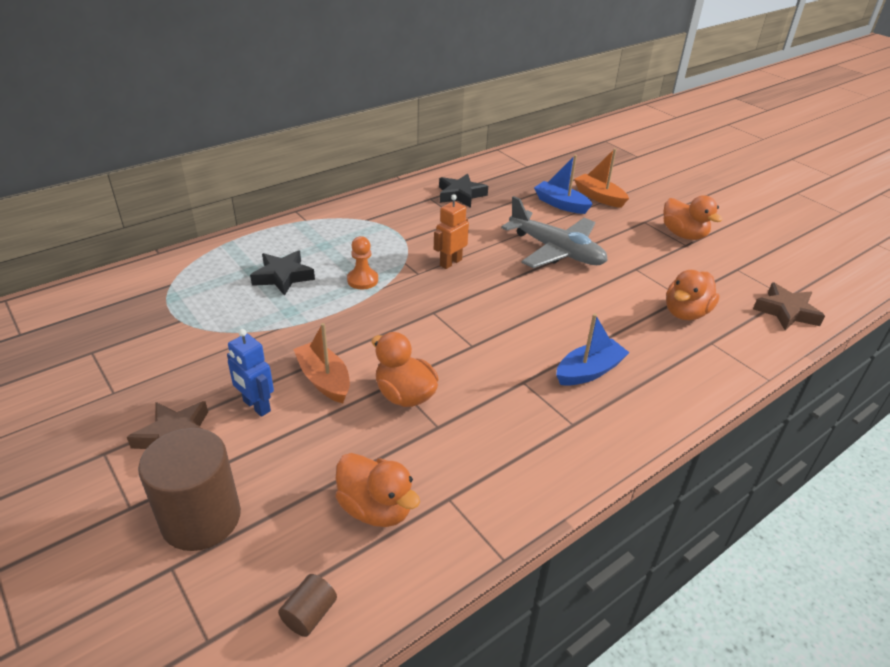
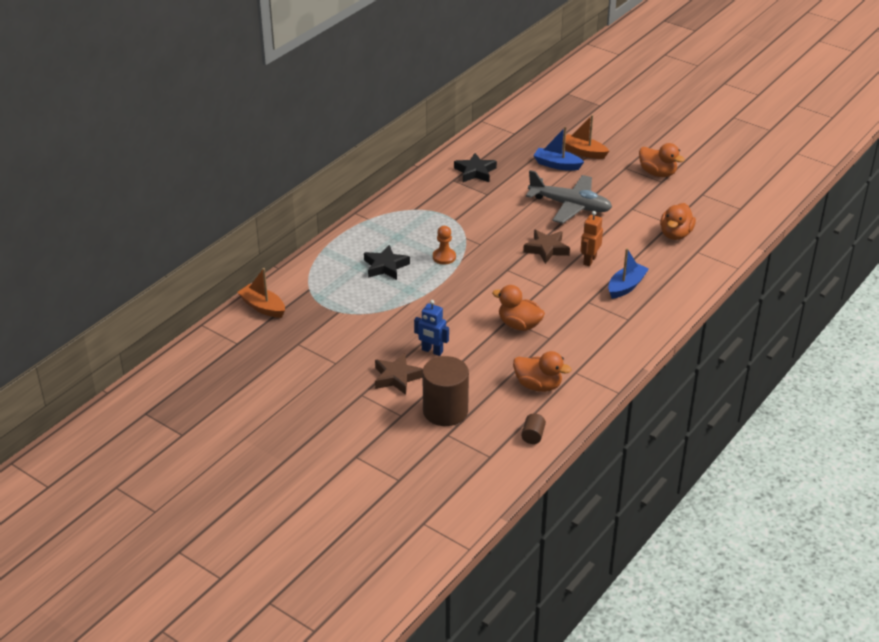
camera: 15 degrees left, 0 degrees up
orange boat [293,323,350,403] -> orange boat moved to [237,268,285,318]
orange robot [434,194,469,269] -> orange robot moved to [580,211,603,266]
brown star [753,283,825,330] -> brown star moved to [523,230,570,264]

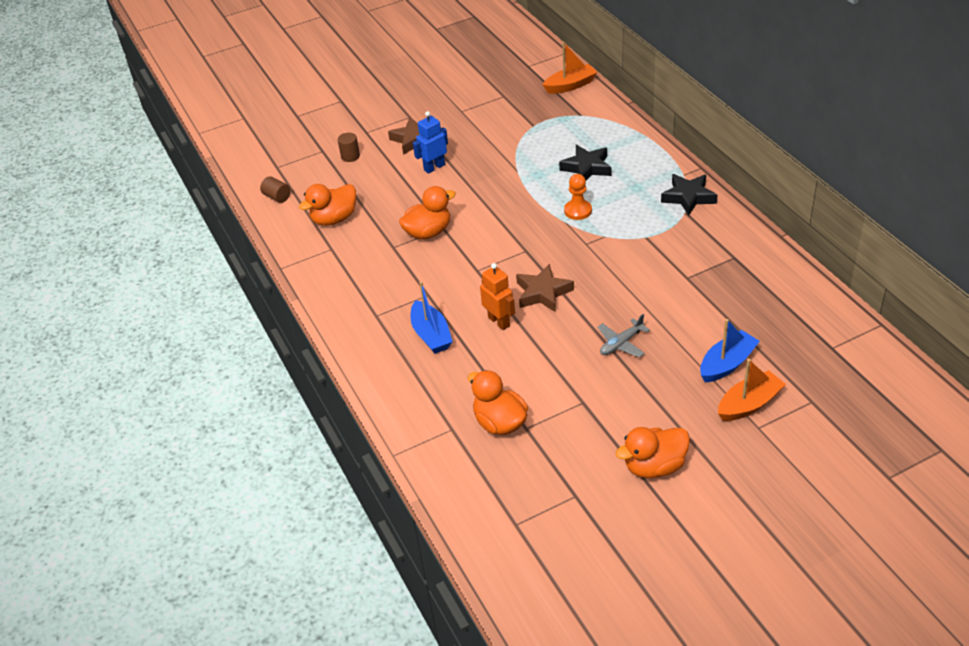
camera: 120 degrees right, 5 degrees up
brown cylinder [423,356,469,426] -> brown cylinder [338,133,360,162], size x0.44
black star [454,153,497,182] -> black star moved to [661,174,717,216]
grey plane [526,170,612,224] -> grey plane [598,314,650,358], size x0.48

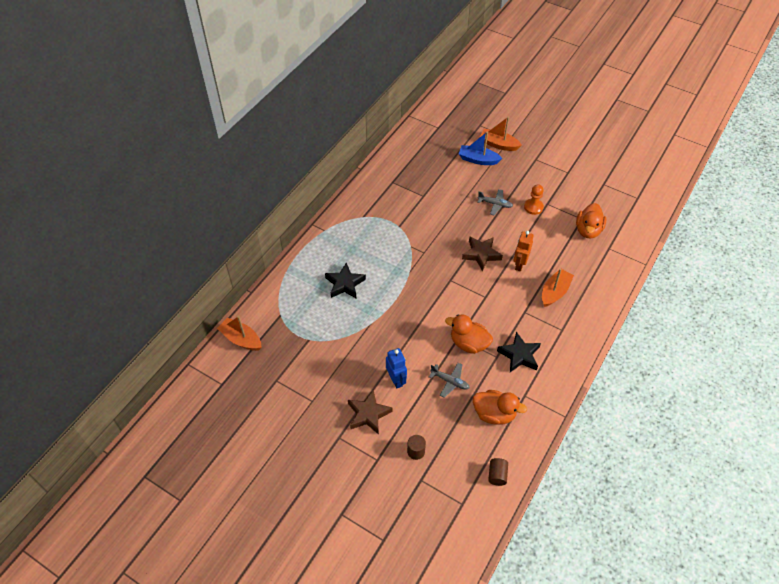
camera: 125 degrees left, 10 degrees up
blue boat [411,281,453,354] -> orange boat [542,268,574,307]
blue robot [413,111,448,174] -> blue robot turned 135 degrees counterclockwise [386,348,407,388]
orange pawn [564,174,592,220] -> orange pawn moved to [524,184,544,215]
orange duck [615,427,690,478] -> none
black star [661,174,717,216] -> black star moved to [497,332,541,372]
none -> grey plane [429,363,470,398]

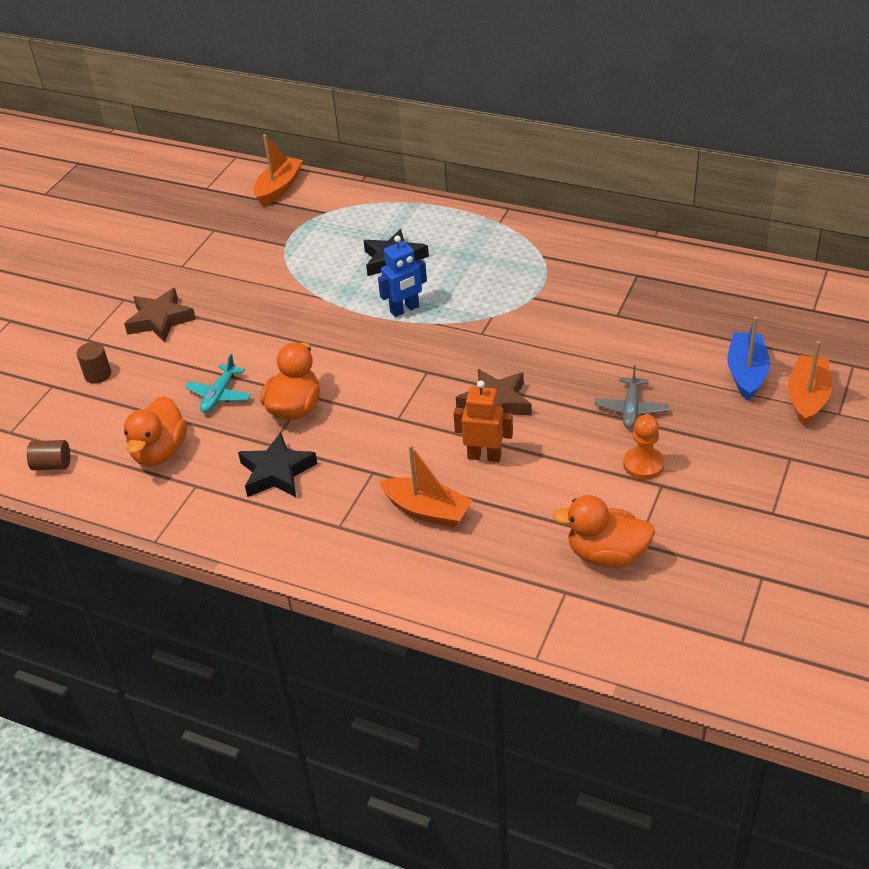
camera: 85 degrees right, 10 degrees down
blue robot [386,348,407,388] -> blue robot moved to [378,235,427,317]
grey plane [429,363,470,398] -> turquoise plane [185,354,251,413]

